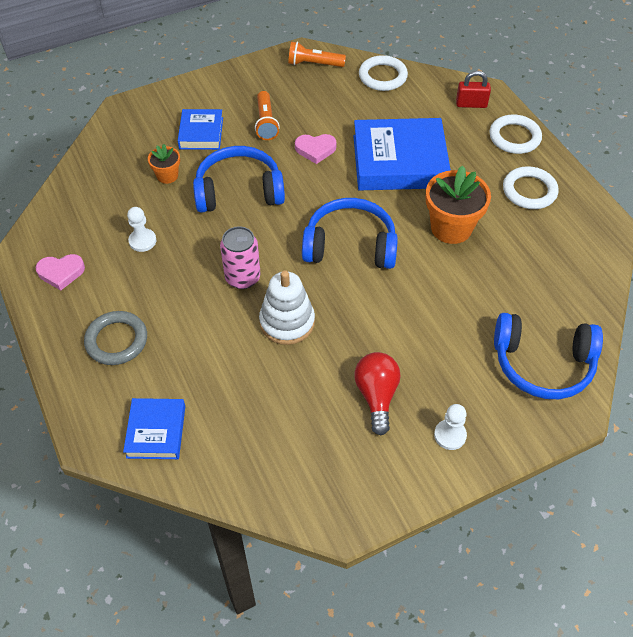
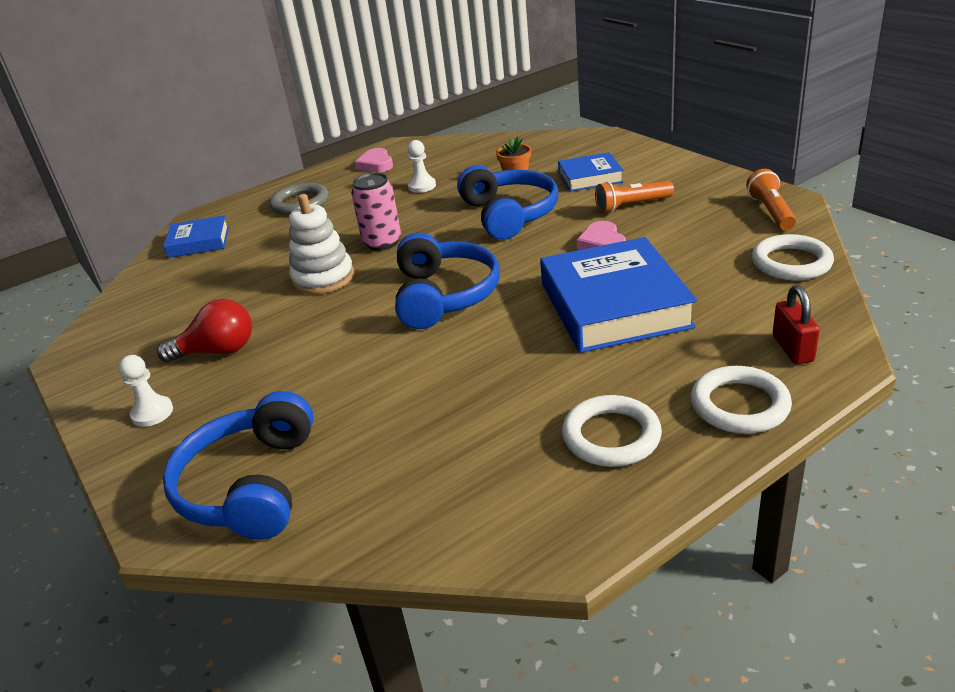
camera: 85 degrees right, 20 degrees down
orange flower pot [426,165,491,244] -> none

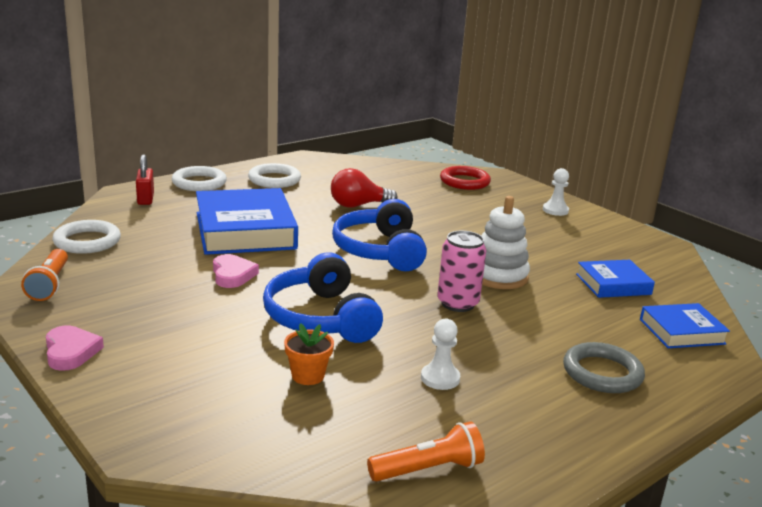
camera: 170 degrees right, 10 degrees down
red light bulb [157,299,252,363] -> red light bulb moved to [331,168,397,208]
blue headphones [163,391,314,540] -> red ring [440,166,491,190]
pink heart [355,148,393,172] -> pink heart moved to [46,325,104,371]
blue book [558,152,623,192] -> blue book moved to [576,260,655,298]
orange flashlight [595,181,674,213] -> orange flashlight moved to [367,421,485,482]

